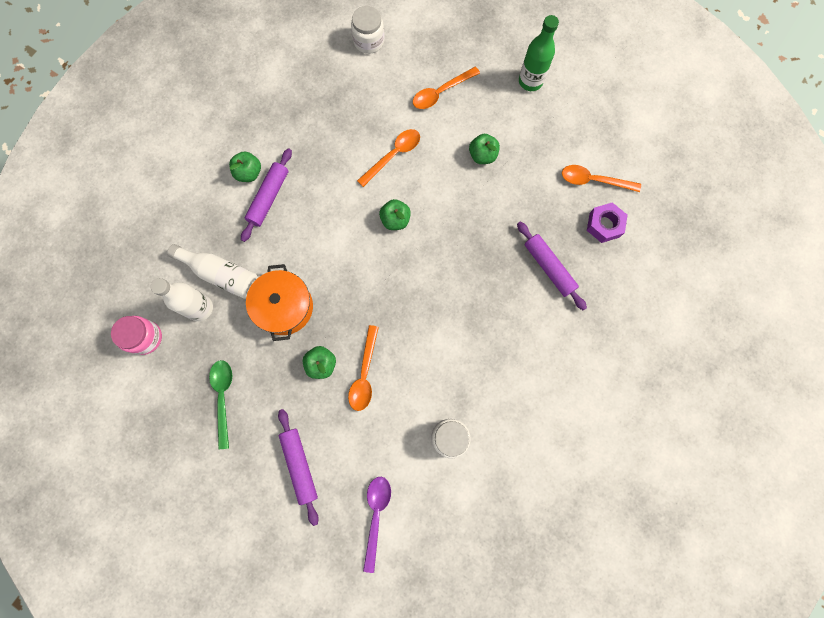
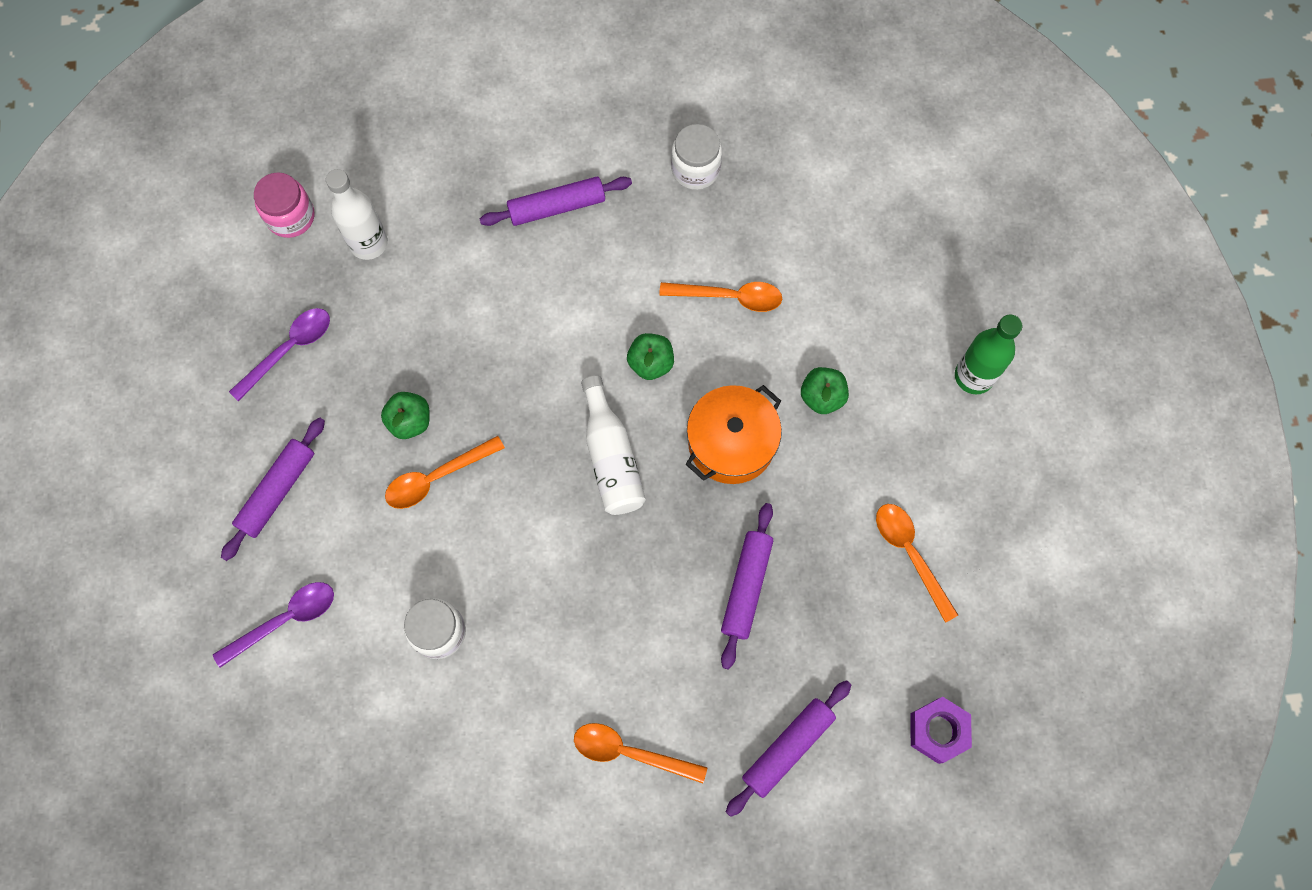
camera: 50 degrees right, 5 degrees down
white bottle [167,244,258,299] -> white bottle moved to [581,375,646,515]
green spoon [209,360,232,449] -> purple spoon [229,308,330,401]
green apple [229,151,261,182] -> none
orange pot [246,264,313,341] -> orange pot moved to [686,385,782,484]
white jar [351,6,385,54] -> white jar moved to [671,124,722,190]
orange spoon [413,67,480,109] -> orange spoon moved to [574,723,708,783]
purple nut [587,202,628,243] -> purple nut moved to [910,697,972,764]
none -> purple rolling pin [726,680,851,817]

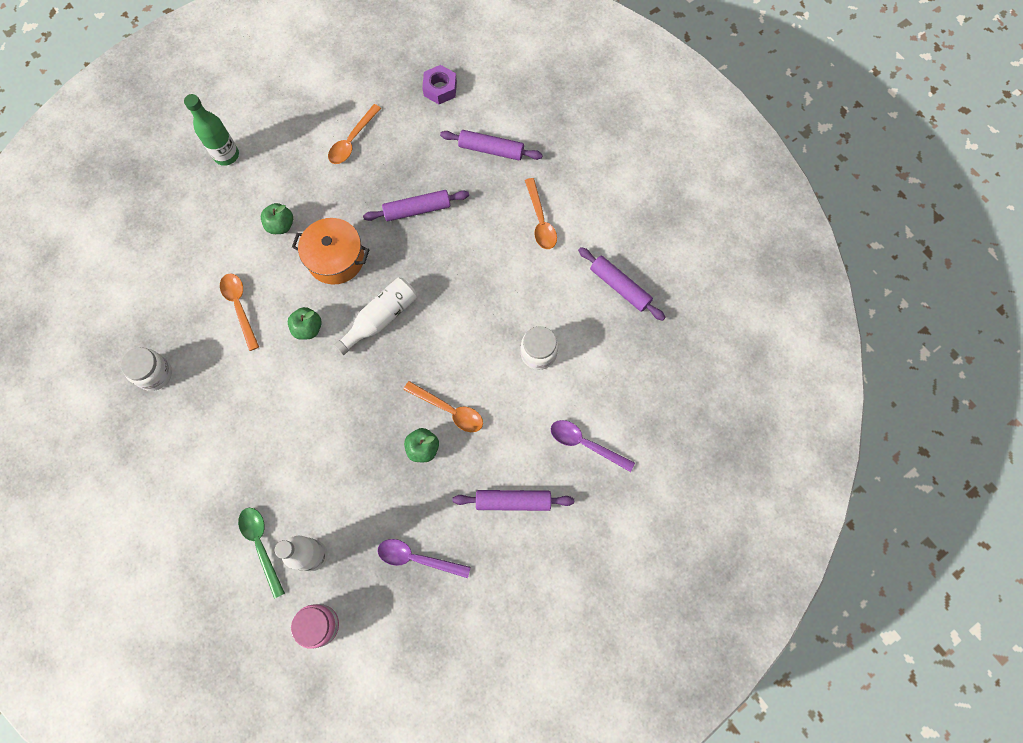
camera: 120 degrees left, 0 degrees up
purple rolling pin [480,177,632,226] -> purple rolling pin moved to [578,247,666,321]
none -> green spoon [238,508,285,599]

